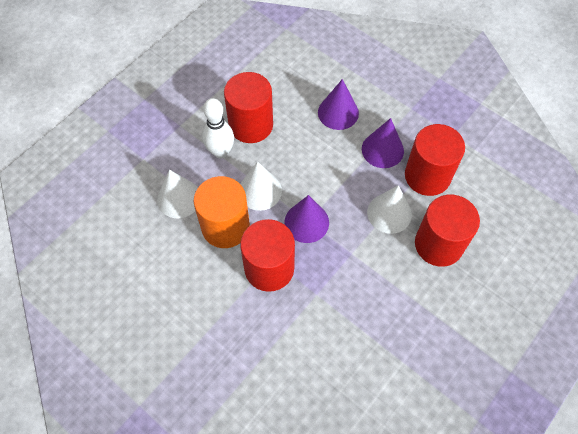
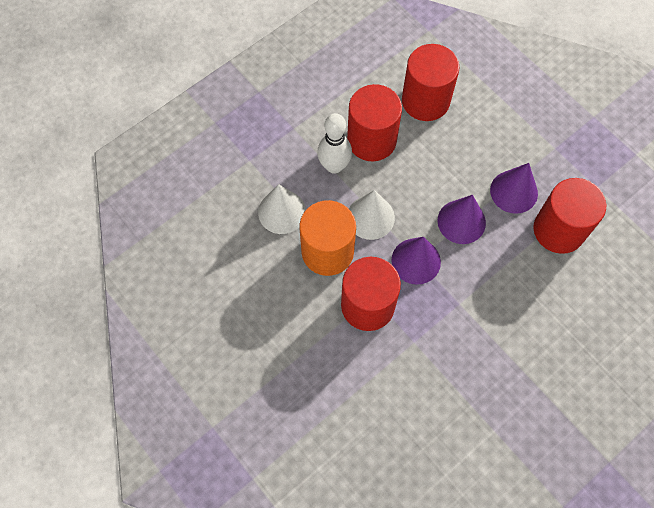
camera: 10 degrees right, 5 degrees up
purple cone [318,79,359,130] -> purple cone moved to [437,195,486,244]
white cone [367,185,412,234] -> none
red cylinder [415,195,480,267] -> red cylinder moved to [402,44,460,121]

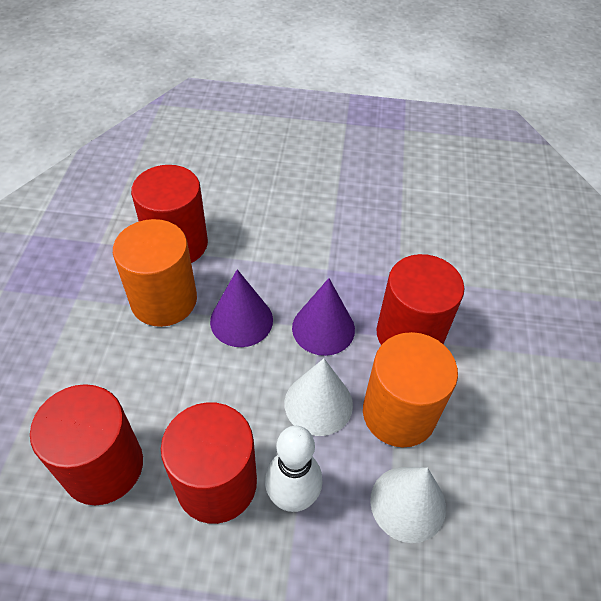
camera: 135 degrees left, 15 degrees down
purple cone [490,163,538,214] -> orange cylinder [113,219,197,327]

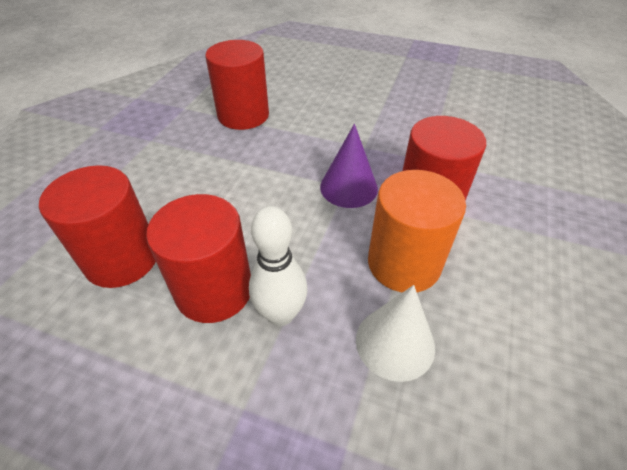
camera: 15 degrees right, 5 degrees down
orange cylinder [113,219,197,327] -> none
purple cone [210,269,273,347] -> none
white cone [284,359,353,436] -> none

